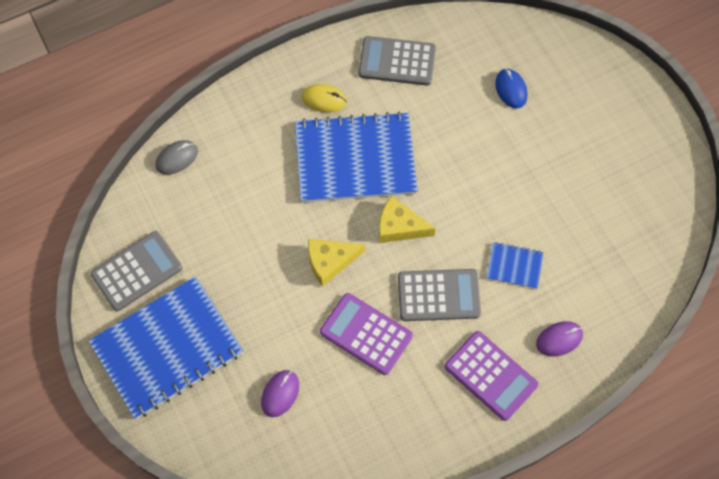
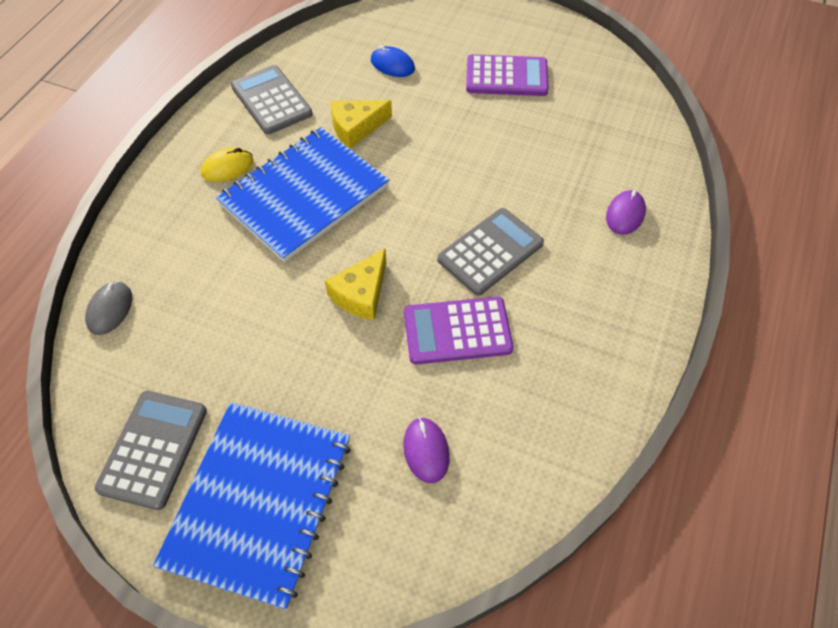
camera: 40 degrees left, 10 degrees down
grey calculator [359,36,436,86] -> grey calculator turned 90 degrees clockwise [231,65,313,135]
yellow cheese [379,196,436,243] -> yellow cheese moved to [330,100,392,149]
purple calculator [445,331,538,421] -> purple calculator moved to [466,54,549,96]
blue notebook [486,242,544,289] -> none

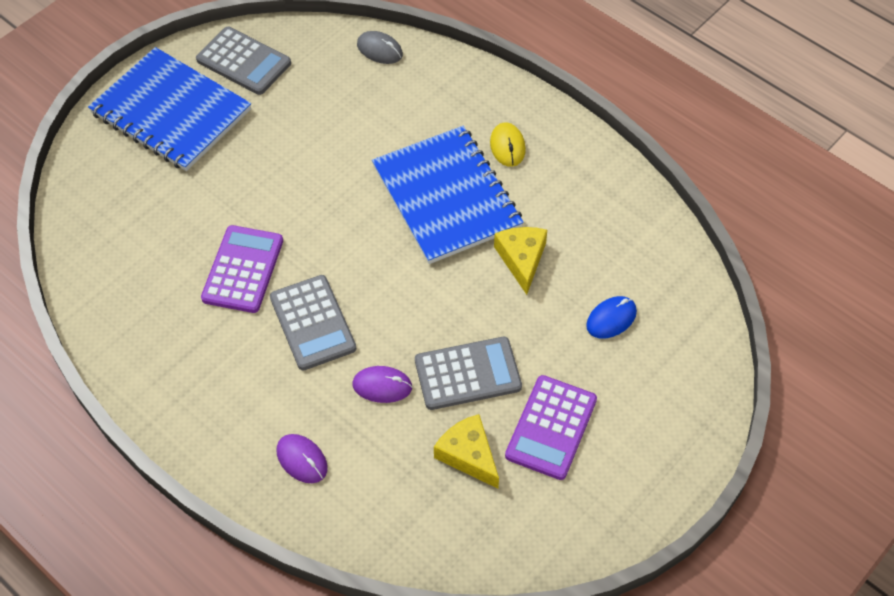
camera: 110 degrees right, 0 degrees up
grey calculator [231,65,313,135] -> grey calculator moved to [415,337,522,410]
yellow cheese [325,248,386,320] -> yellow cheese moved to [434,414,499,489]
purple mouse [403,417,450,483] -> purple mouse moved to [352,366,412,403]

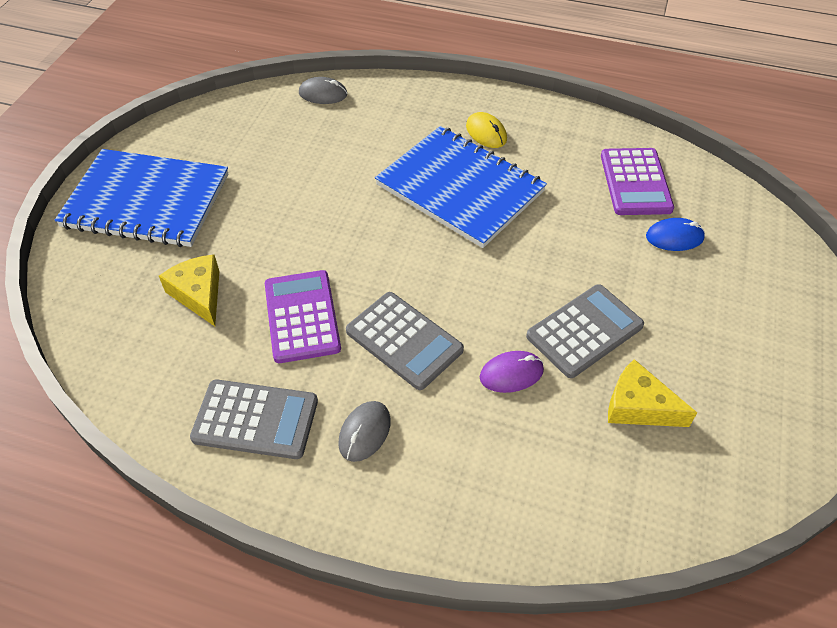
camera: 25 degrees left, 5 degrees down
grey calculator [196,27,291,95] -> grey calculator moved to [190,379,318,459]
purple mouse [277,434,328,483] -> none
yellow cheese [494,227,547,295] -> yellow cheese moved to [159,255,219,326]
purple calculator [505,375,597,480] -> purple calculator moved to [601,148,674,215]
blue mouse [586,296,637,339] -> blue mouse turned 60 degrees clockwise [646,218,705,251]
none -> grey mouse [338,401,391,462]

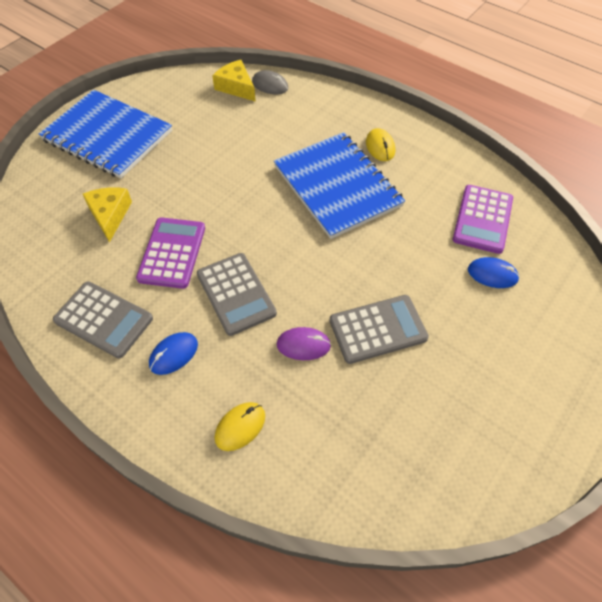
camera: 20 degrees right, 5 degrees up
grey mouse [338,401,391,462] -> blue mouse [149,332,198,375]
yellow cheese [608,359,697,427] -> yellow cheese moved to [212,60,256,102]
none -> yellow mouse [214,402,265,451]

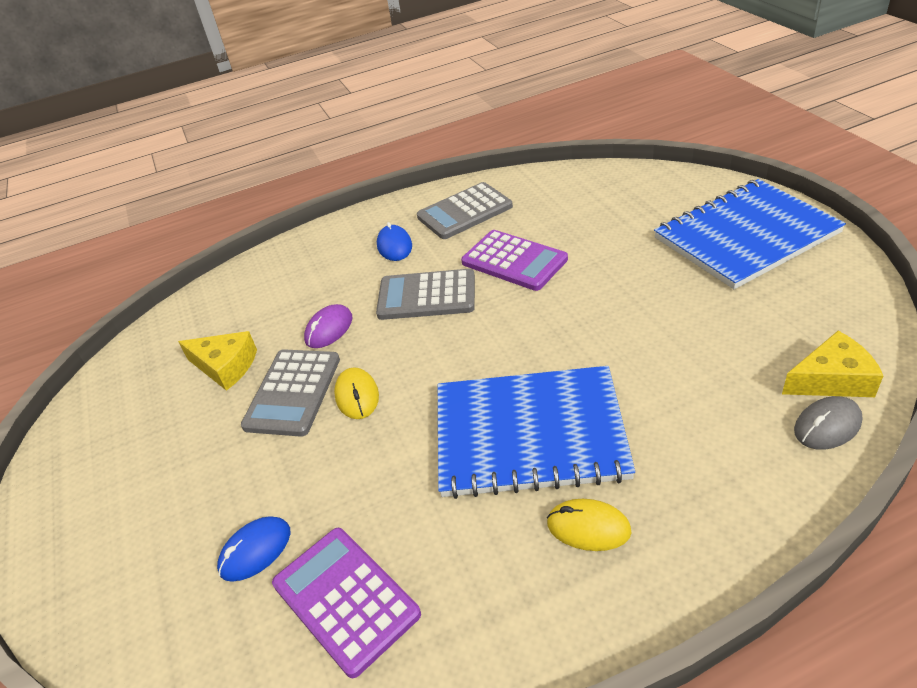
camera: 125 degrees right, 15 degrees down
yellow cheese [83,187,132,243] -> yellow cheese moved to [178,331,257,391]
yellow mouse [214,402,265,451] -> yellow mouse moved to [334,367,379,419]

